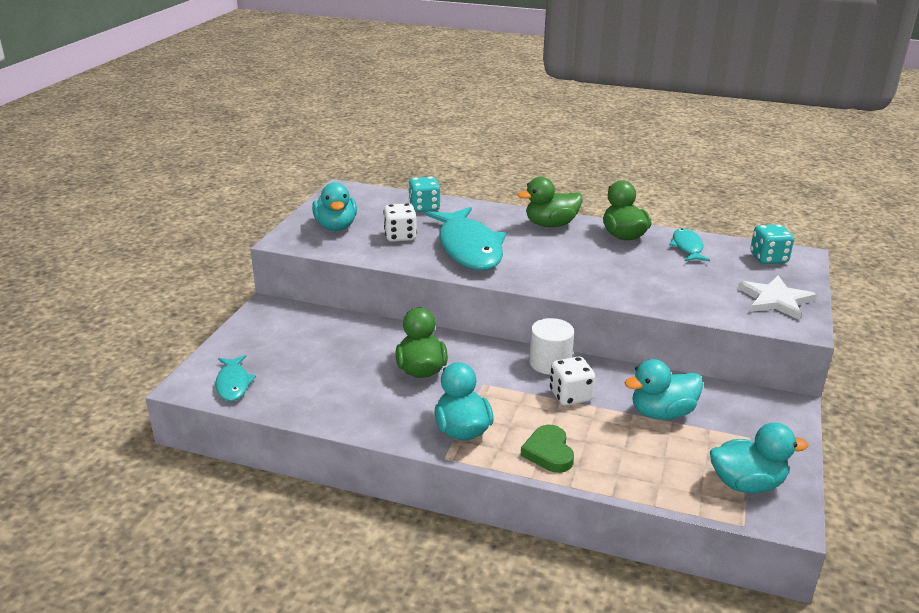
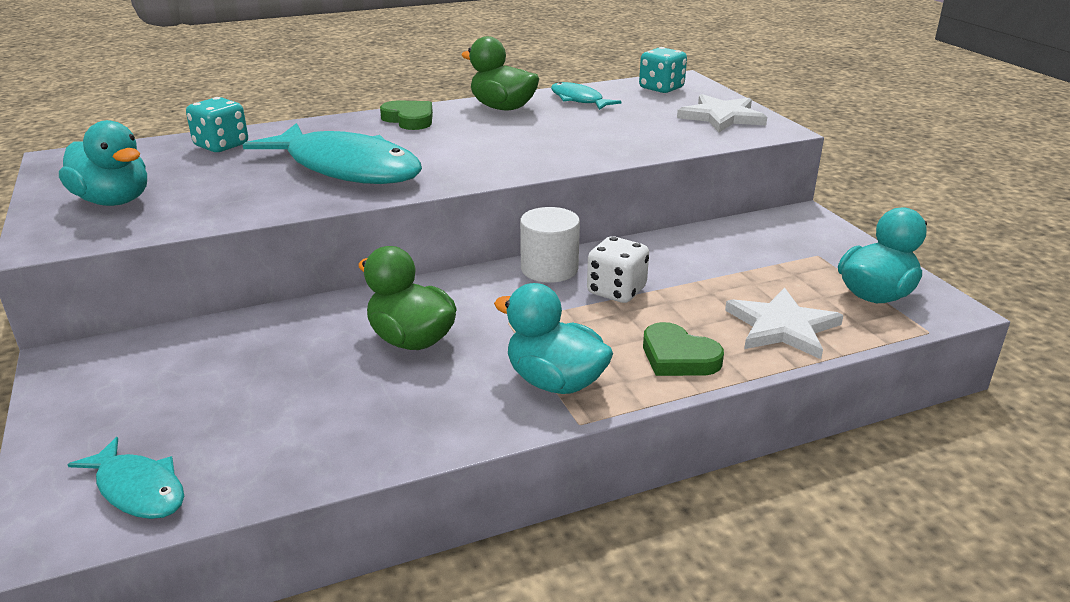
camera: 40 degrees left, 0 degrees up
white dice [383,203,417,242] -> none
green duck [518,177,583,227] -> green heart [380,100,433,130]
turquoise duck [624,359,703,420] -> none
none -> white star [725,288,844,359]

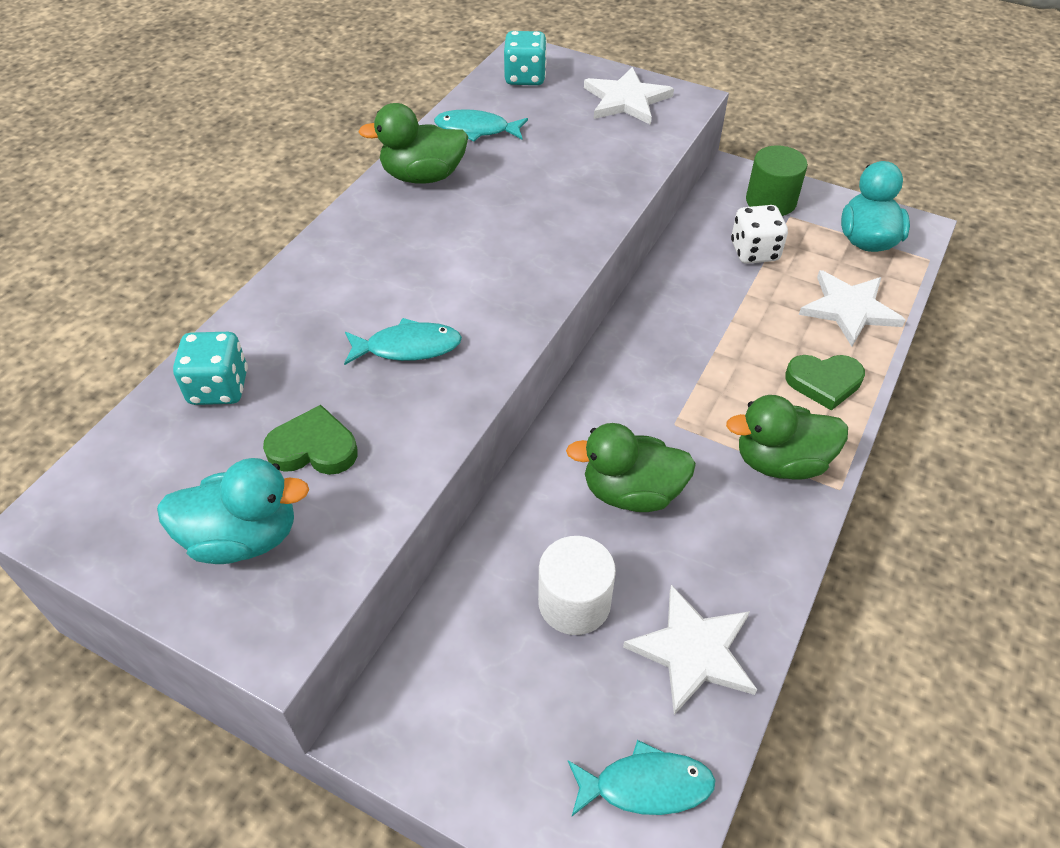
camera: 40 degrees left, 20 degrees up
turquoise fish [243,123,422,184] -> turquoise fish [344,318,462,365], size x0.49
green heart [380,100,433,130] -> green heart moved to [263,405,358,475]
turquoise duck [494,283,613,394] -> green duck [726,395,848,480]
white cylinder [520,207,580,283] -> white cylinder moved to [538,536,616,635]
white dice [587,236,649,303] -> white dice moved to [731,205,788,264]
none -> white star [623,585,757,715]
none -> green cylinder [746,145,808,216]

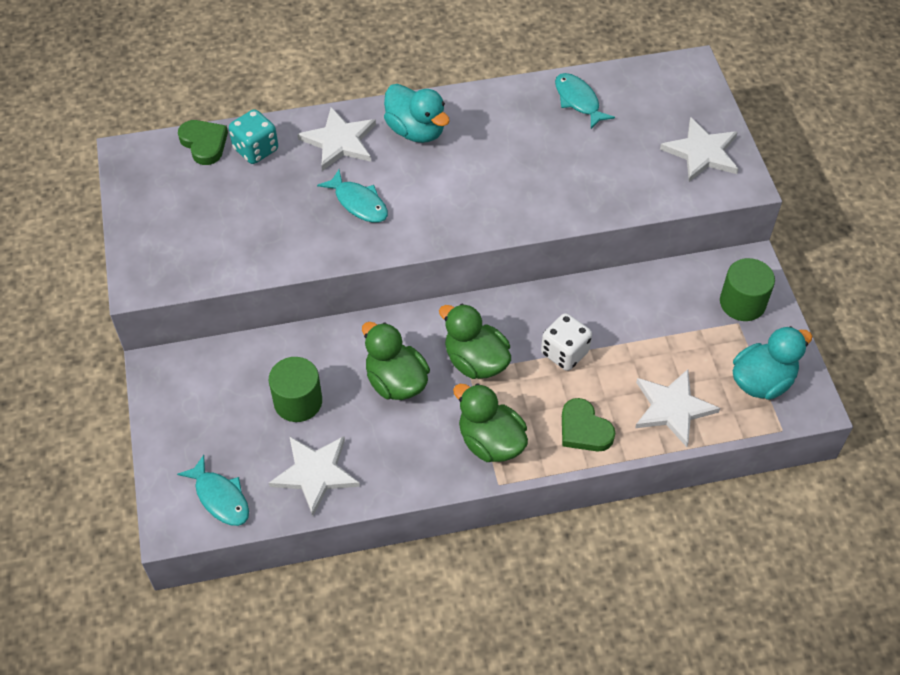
camera: 50 degrees right, 5 degrees up
turquoise duck [157,458,309,564] -> turquoise duck moved to [384,84,450,143]
green heart [263,405,358,475] -> green heart moved to [178,120,228,165]
green duck [358,103,469,184] -> green duck moved to [439,304,511,379]
turquoise dice [504,31,547,85] -> none
white cylinder [538,536,616,635] -> green cylinder [269,357,322,422]
white dice [731,205,788,264] -> white dice moved to [541,313,592,371]
none -> white star [297,107,376,171]

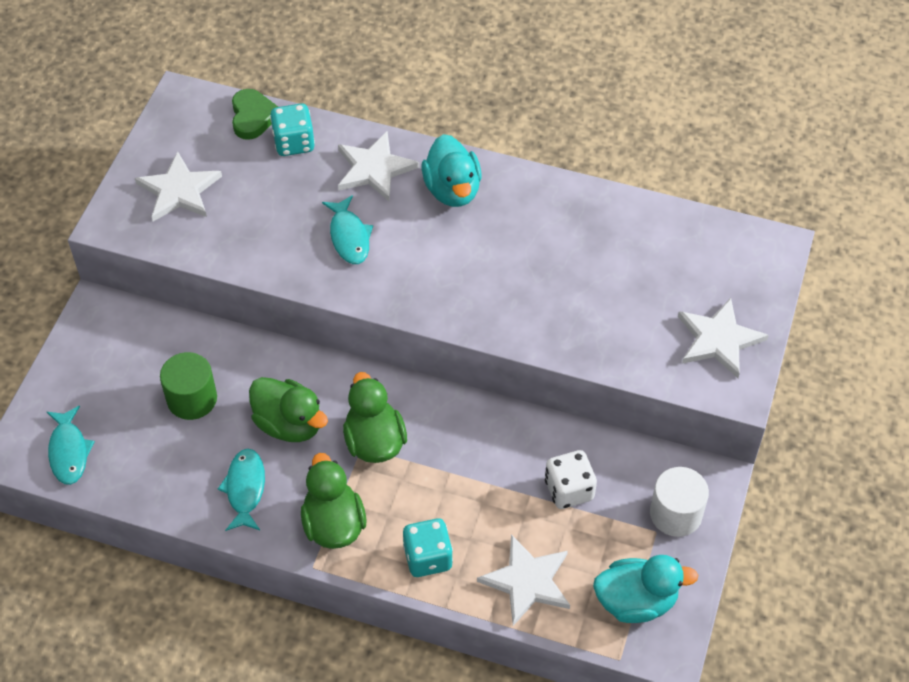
camera: 30 degrees right, 0 degrees up
white star [269,436,360,516] -> white star moved to [135,151,222,221]
green duck [362,322,430,400] -> green duck turned 135 degrees clockwise [249,377,328,442]
white dice [541,313,592,371] -> white dice moved to [545,450,597,509]
turquoise fish [555,73,615,129] -> turquoise fish moved to [218,449,265,531]
green heart [562,398,615,452] -> turquoise dice [403,518,453,577]
green cylinder [720,258,775,321] -> white cylinder [650,467,709,537]

